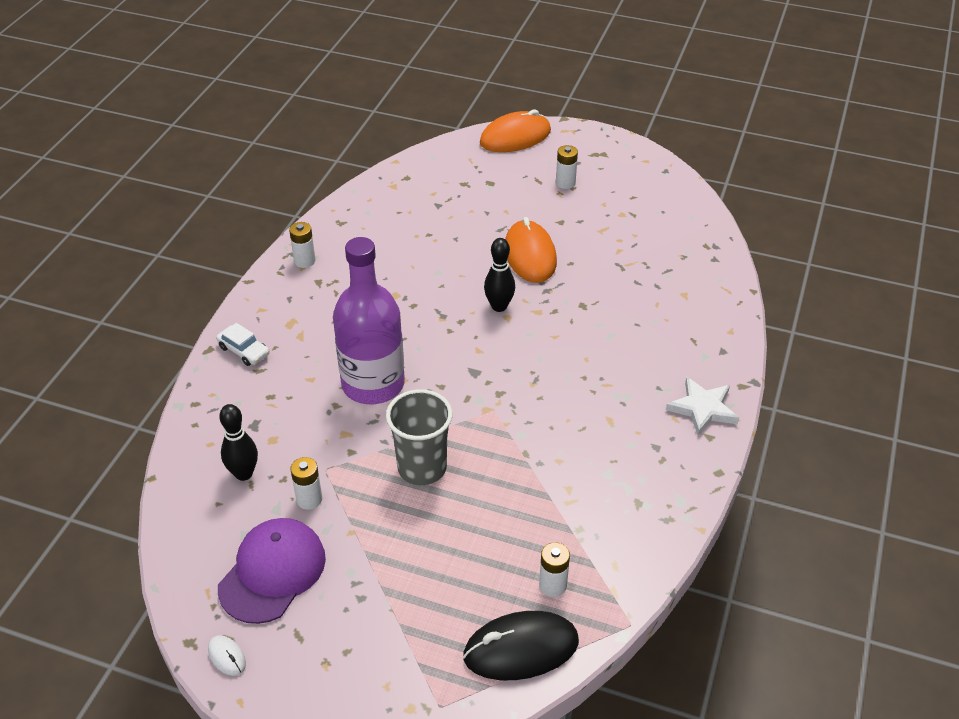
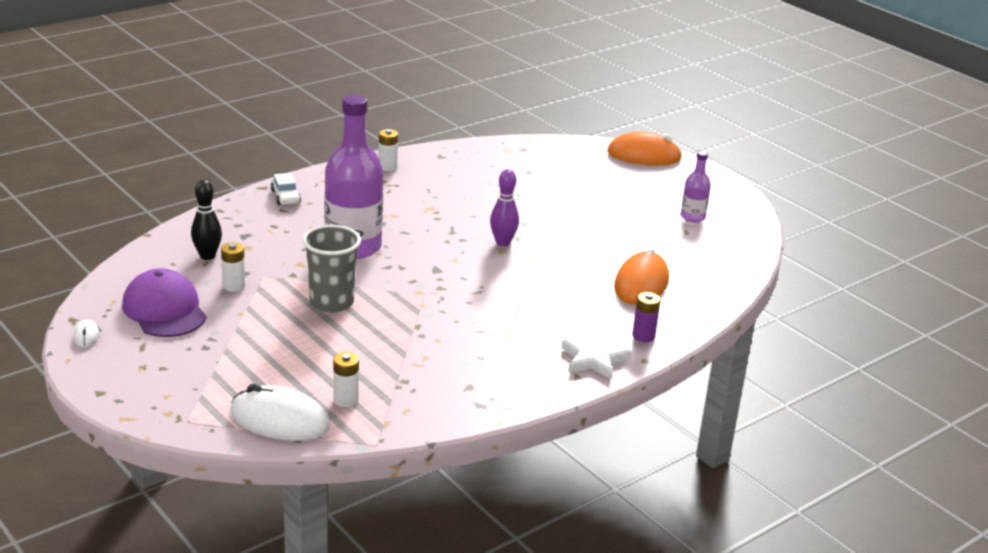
camera: 30 degrees right, 15 degrees down
purple cap [218,518,326,624] -> purple cap turned 90 degrees counterclockwise [122,268,207,337]
black mouse [463,611,579,680] -> white mouse [230,384,330,441]
black bowling pin [484,238,515,312] -> purple bowling pin [490,169,519,246]
orange mouse [505,217,557,283] -> orange mouse moved to [614,247,669,305]
white battery [556,145,578,189] -> none
none -> purple battery [632,292,661,342]
none -> purple bottle [681,151,711,223]

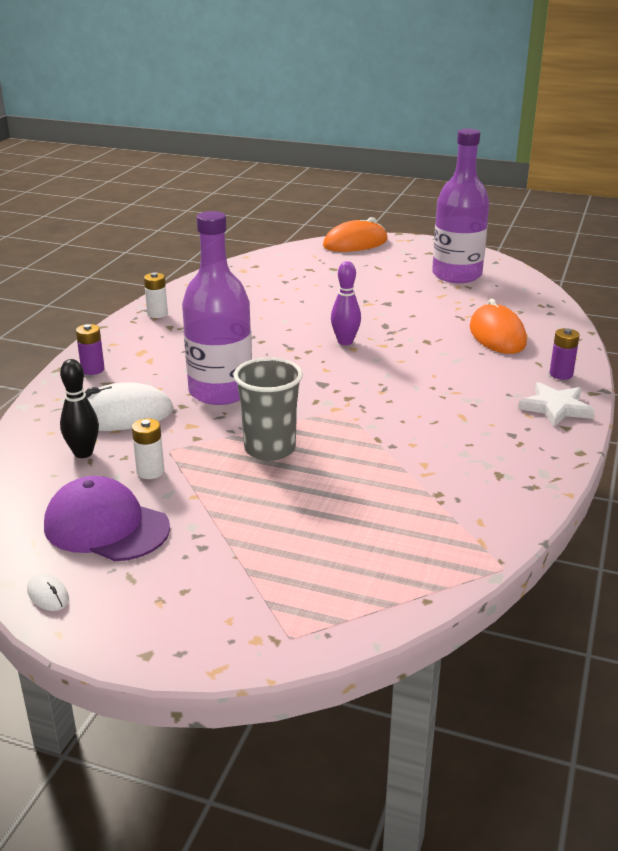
camera: 30 degrees left, 0 degrees up
white mouse [230,384,330,441] -> white mouse moved to [85,382,173,431]
white car [271,173,301,205] -> purple battery [76,324,105,375]
white battery [333,352,359,407] -> none
purple bottle [681,151,711,223] -> purple bottle [432,129,489,283], size x2.09

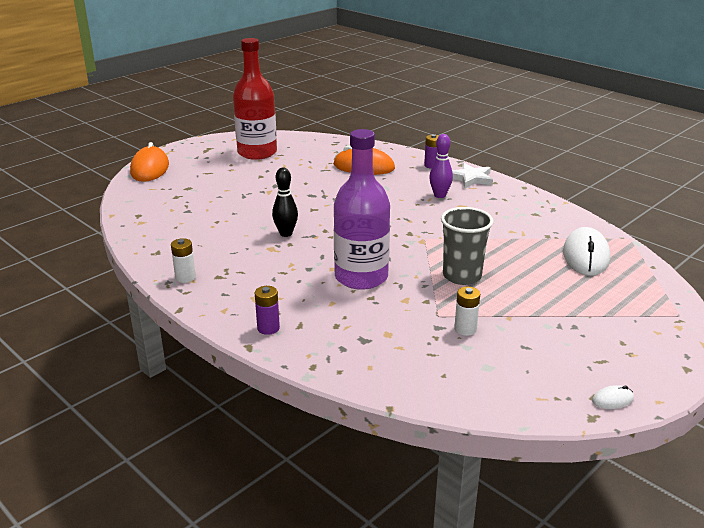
camera: 65 degrees left, 0 degrees up
purple cap [44,476,170,561] -> none
black bowling pin [60,359,99,458] -> black bowling pin moved to [272,168,298,237]
white mouse [85,382,173,431] -> white mouse moved to [563,227,610,276]
purple bowling pin [331,261,361,345] -> purple bowling pin moved to [429,134,453,198]
purple bottle [432,129,489,283] -> red bottle [233,38,277,160]

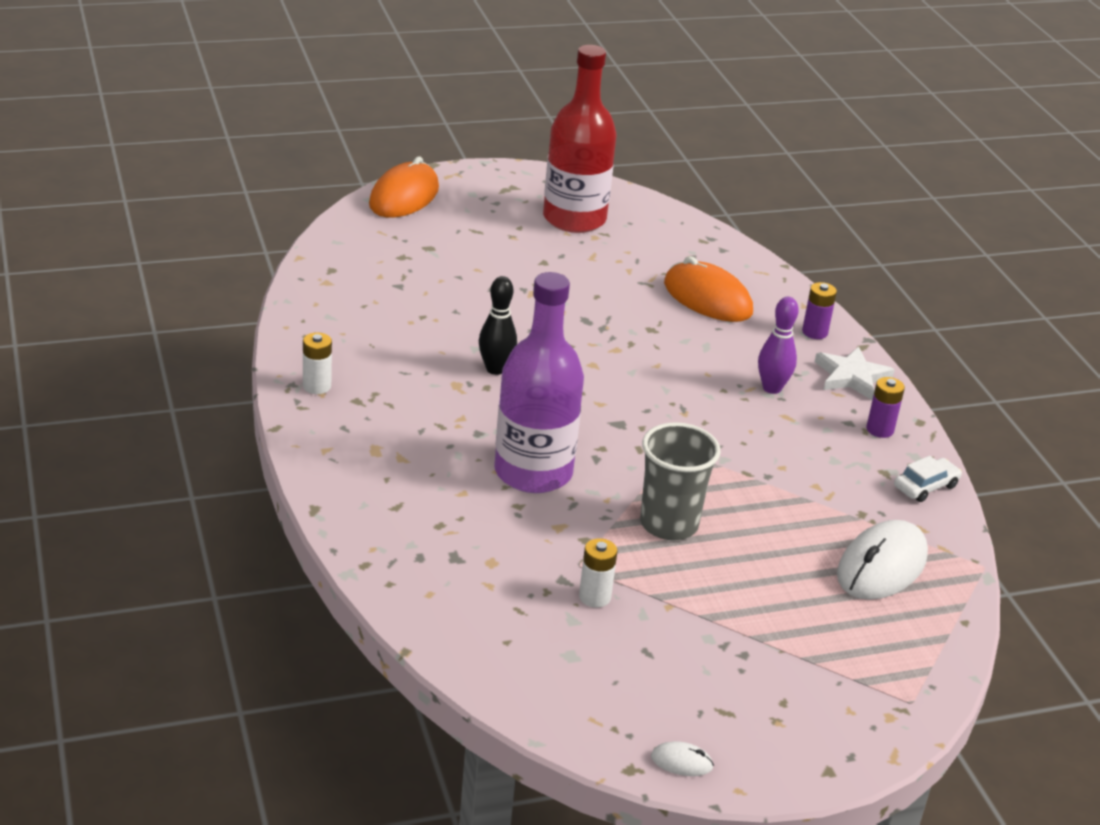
camera: 25 degrees right, 5 degrees up
purple battery [255,286,280,335] -> purple battery moved to [866,377,905,438]
none -> white car [894,456,962,502]

